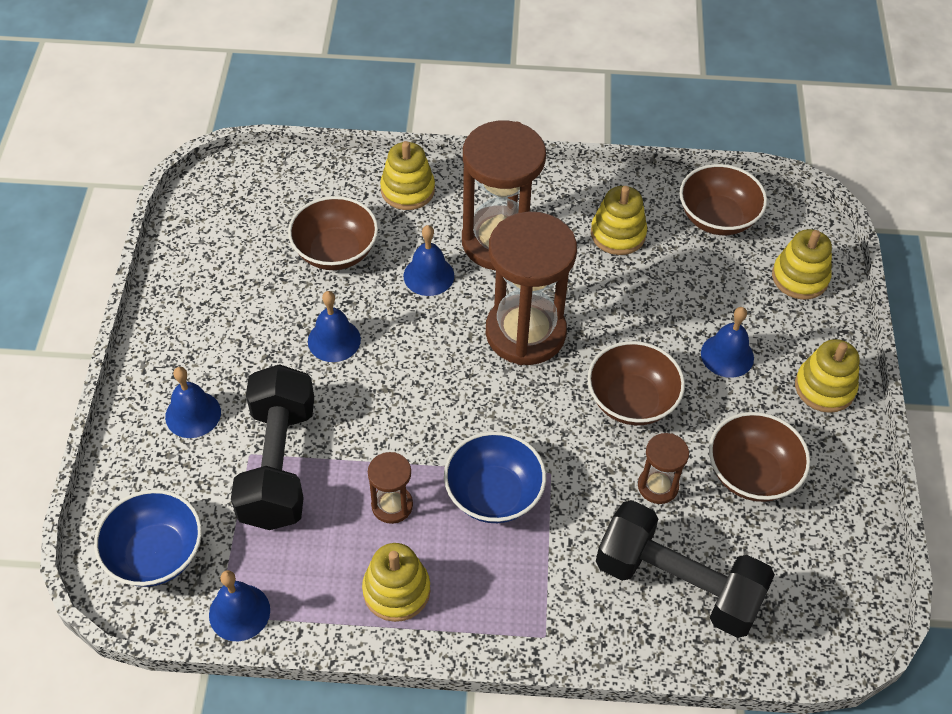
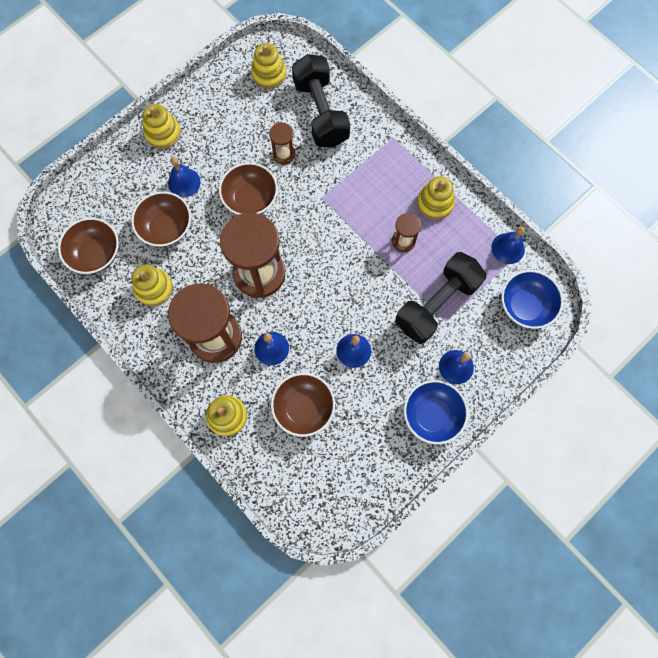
camera: 135 degrees left, 20 degrees up
blue bowl [444,431,546,523] -> blue bowl moved to [404,380,468,444]
brown bowl [709,412,810,502] -> brown bowl moved to [131,191,191,247]
yellow stacking toy [772,229,832,300] -> yellow stacking toy moved to [251,43,286,89]

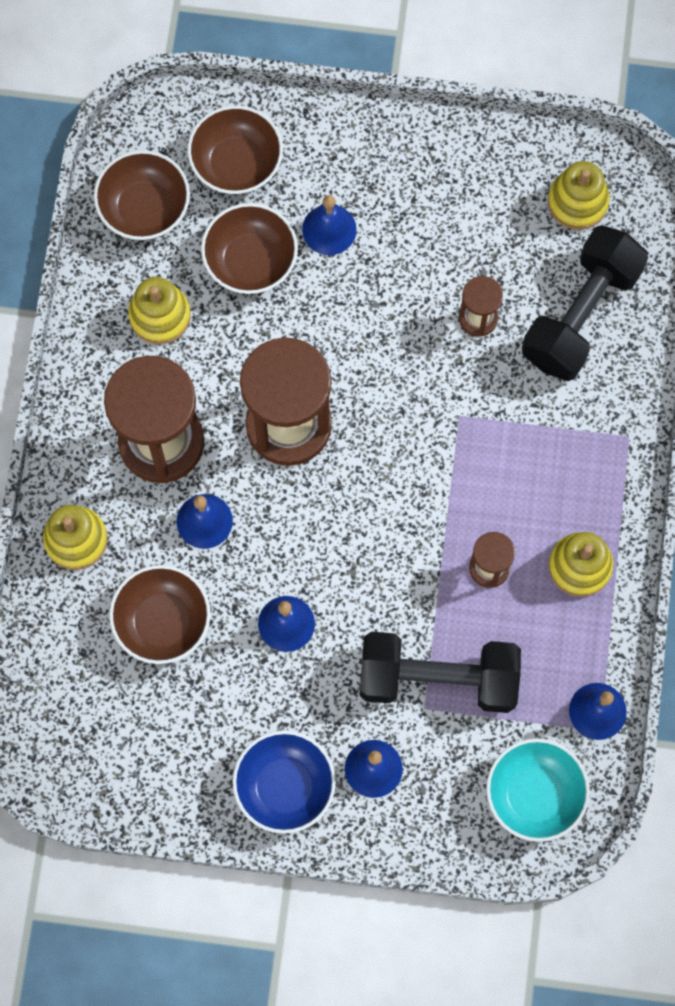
camera: 50 degrees right, 0 degrees up
yellow stacking toy [142,104,181,149] -> none
brown bowl [219,162,278,215] -> brown bowl moved to [187,105,283,194]
blue bowl [501,270,563,329] -> turquoise bowl [486,738,590,842]

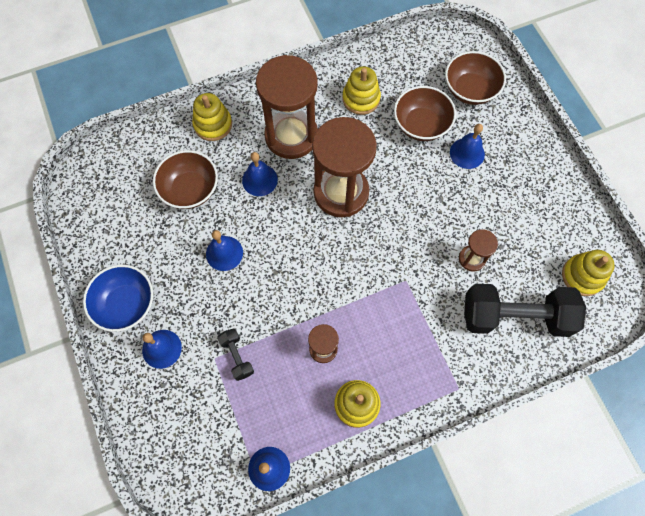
camera: 60 degrees right, 5 degrees down
brown bowl [94,150,190,240] -> none
black dumbbell [360,632,521,713] -> black dumbbell [217,328,254,381], size x0.45
turquoise bowl [486,738,590,842] -> none

